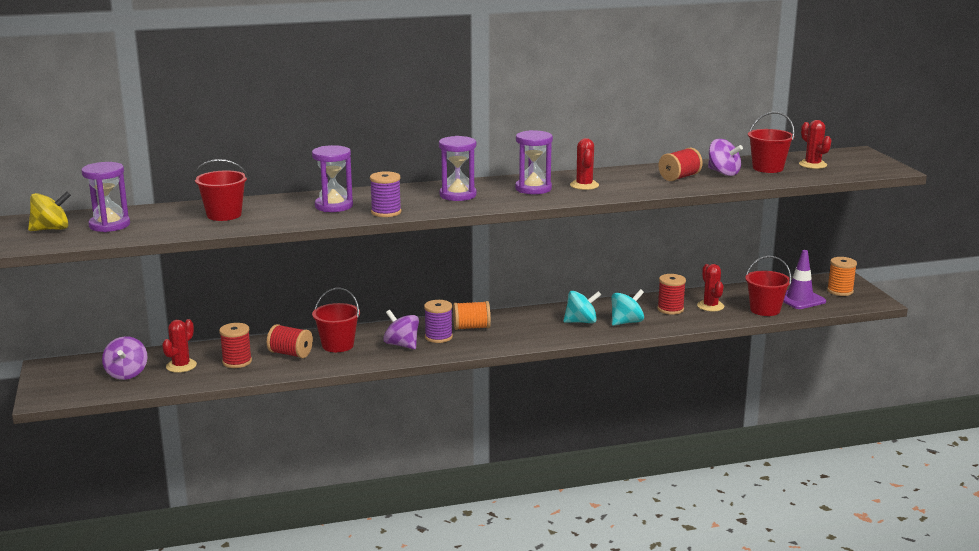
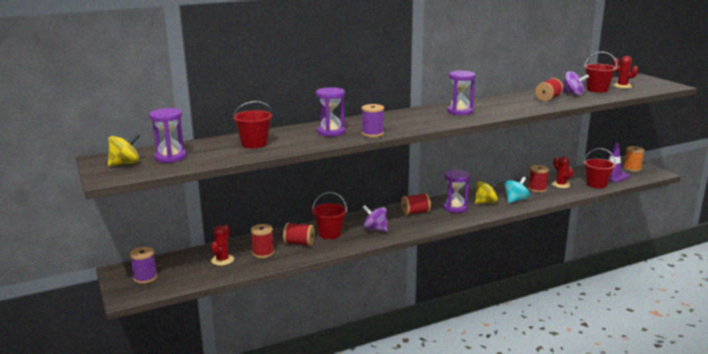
camera: 10 degrees left, 0 degrees up
purple spinning top [102,336,148,380] -> none
purple spool [424,300,453,343] -> purple spool moved to [130,247,157,284]
purple hourglass [439,136,477,201] -> purple hourglass moved to [443,170,470,213]
orange spool [453,301,491,330] -> red spool [401,193,431,215]
turquoise spinning top [563,291,601,323] -> yellow spinning top [475,180,500,204]
red cactus [570,138,599,190] -> none

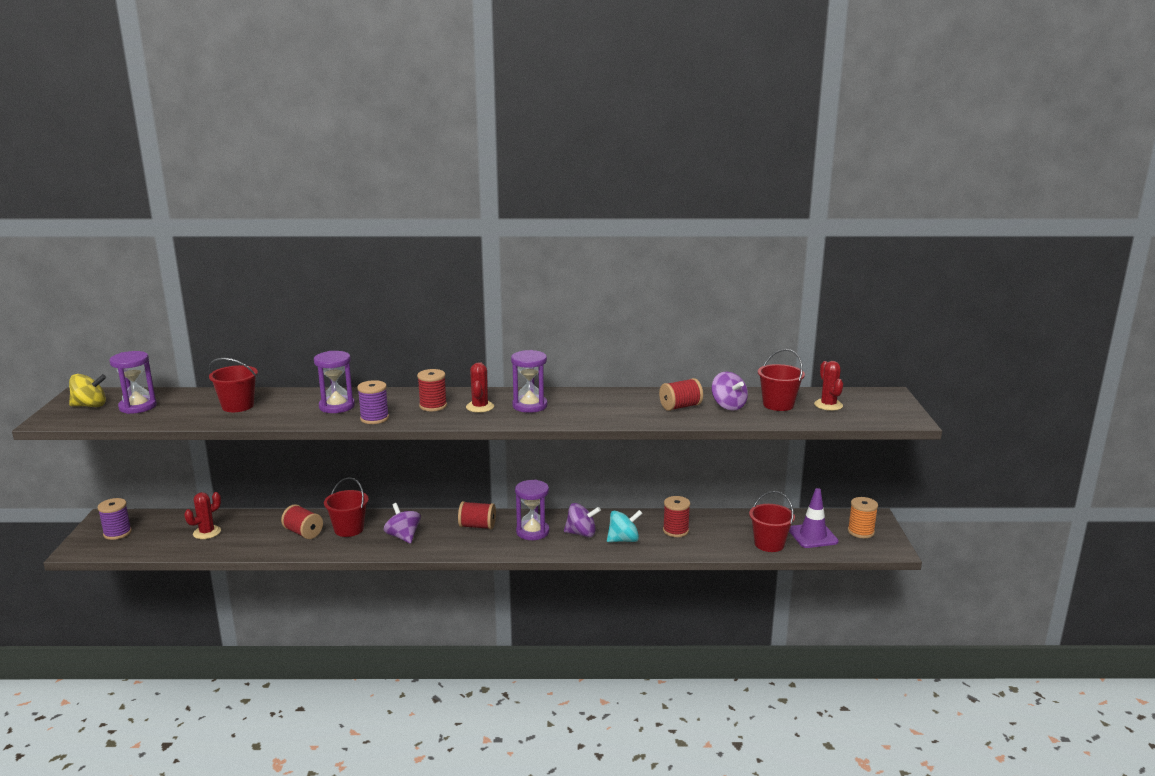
camera: 25 degrees right, 0 degrees up
red spool [251,224,274,258] -> red spool moved to [417,369,447,411]
yellow spinning top [475,180,500,204] -> purple spinning top [564,503,601,537]
red cactus [552,156,573,188] -> red cactus moved to [466,363,494,413]

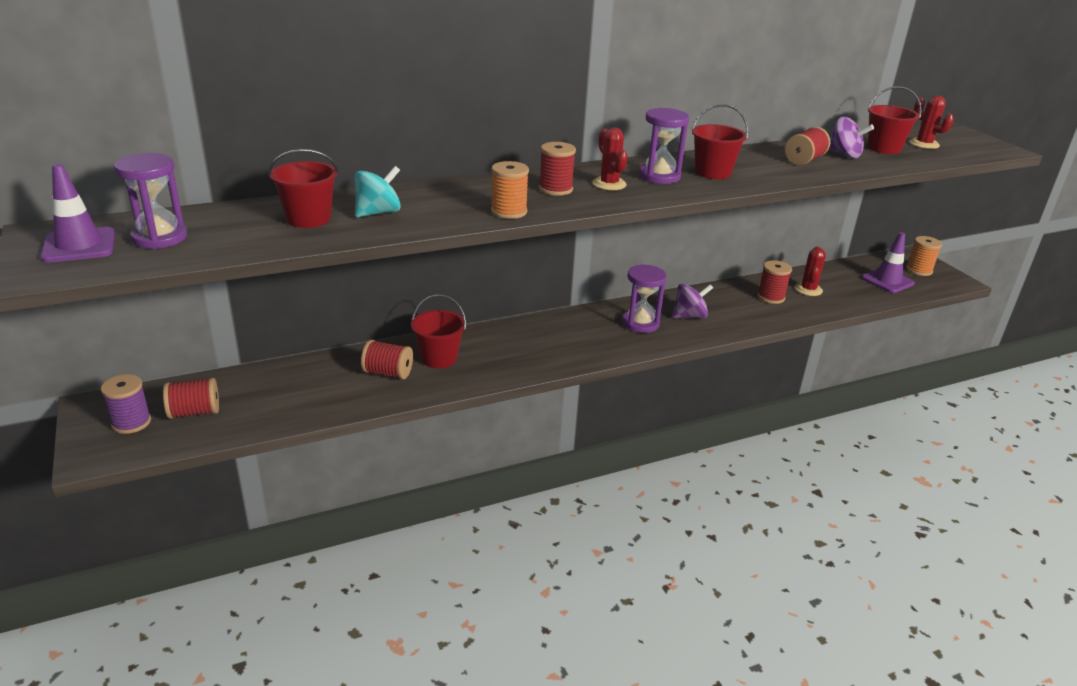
camera: 25 degrees left, 10 degrees up
yellow spinning top [69,374,106,407] -> purple traffic cone [40,164,115,263]
red cactus [184,492,221,539] -> red cactus moved to [795,246,826,296]
purple hourglass [314,351,355,413] -> none
purple spool [357,380,389,424] -> orange spool [491,161,529,219]
purple spinning top [384,503,421,544] -> none
red spool [458,501,496,529] -> red spool moved to [163,378,219,419]
turquoise spinning top [607,510,643,542] -> turquoise spinning top moved to [354,166,401,217]
red bucket [749,491,795,552] -> red bucket moved to [692,104,749,179]

